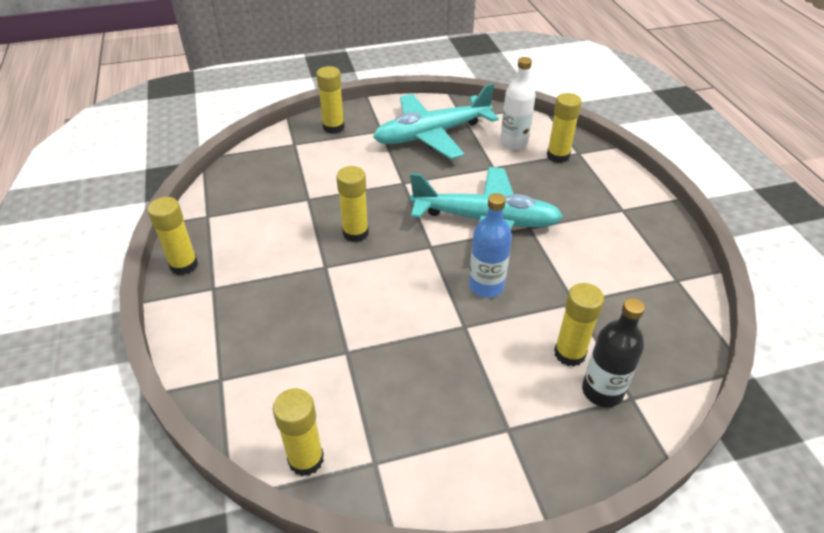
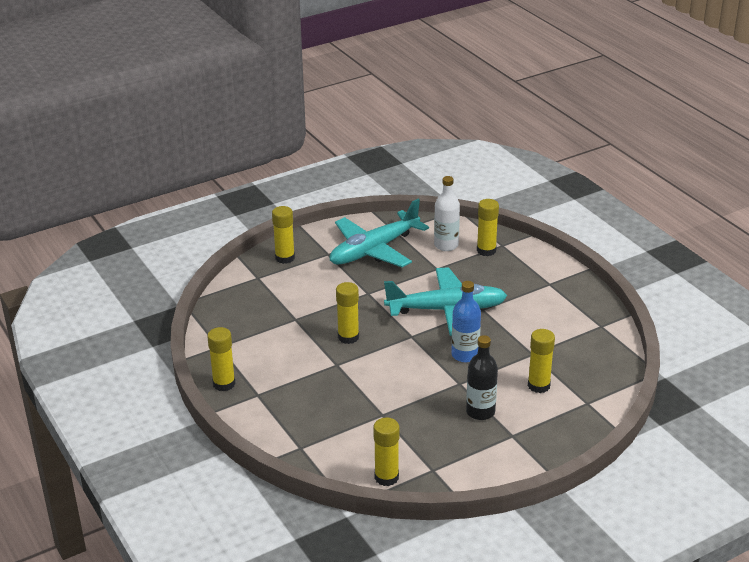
camera: 15 degrees left, 10 degrees down
black bottle [582,298,645,407] -> black bottle moved to [466,335,498,420]

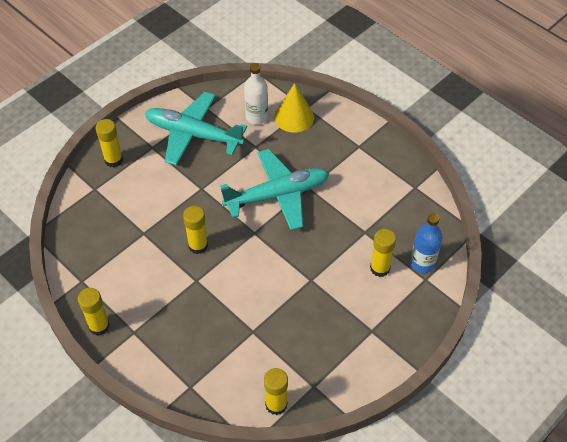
camera: 15 degrees left, 20 degrees up
turquoise plane [330,199,429,267] -> turquoise plane turned 75 degrees clockwise [145,92,247,165]
blue bottle [451,281,481,362] -> blue bottle moved to [410,213,443,273]
black bottle [466,335,498,420] -> none
yellow glue stick [477,199,499,256] -> yellow cone [274,83,314,132]

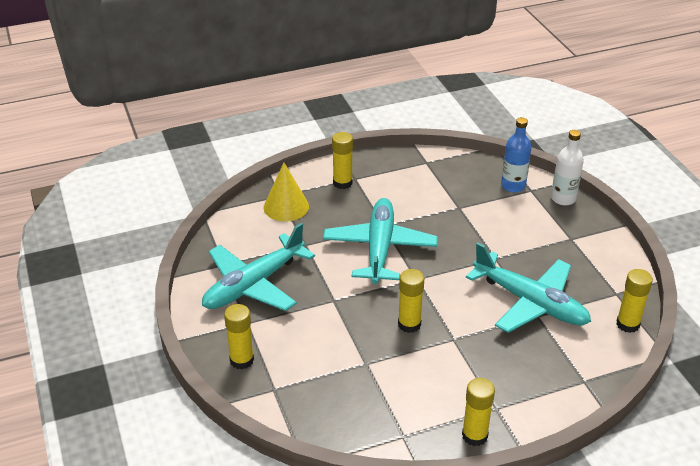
camera: 65 degrees left, 15 degrees down
white bottle [244,63,268,125] -> white bottle moved to [551,130,584,205]
yellow glue stick [370,229,396,277] -> yellow glue stick moved to [332,132,353,189]
none -> turquoise plane [466,243,591,333]

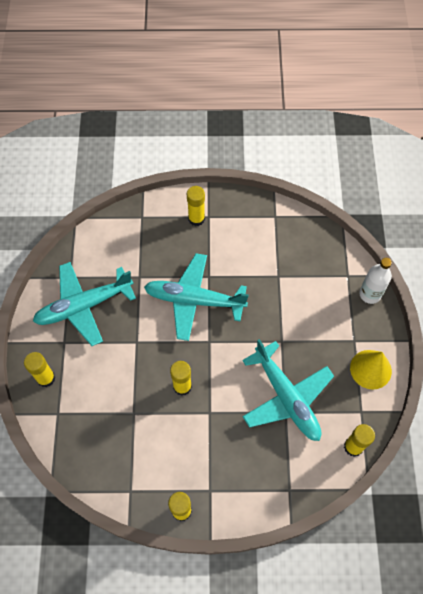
camera: 20 degrees right, 25 degrees up
yellow cone [264,163,309,221] -> yellow cone moved to [350,350,392,389]
turquoise plane [323,198,438,284] -> turquoise plane turned 105 degrees counterclockwise [144,253,249,341]
blue bottle [501,117,532,192] -> none

